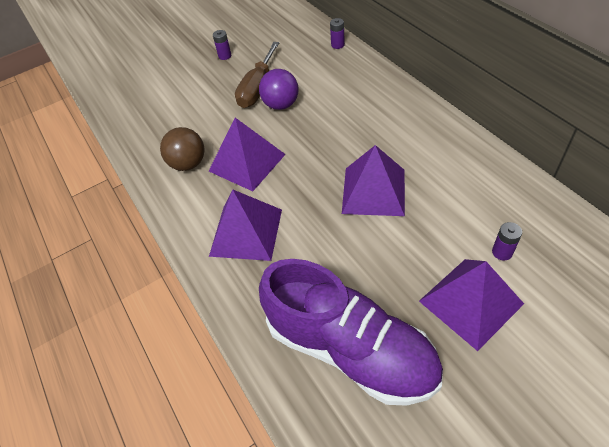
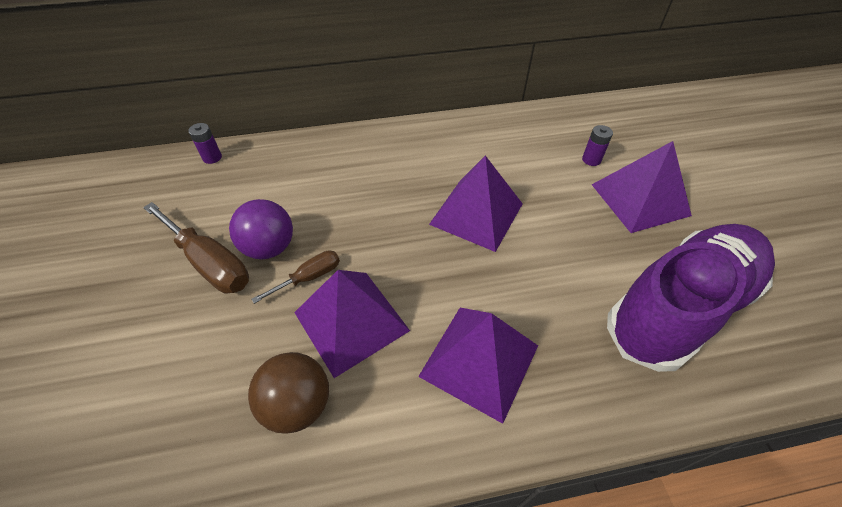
camera: 75 degrees left, 0 degrees up
purple battery [213,30,231,60] -> none
none -> brown screwdriver [252,251,340,304]

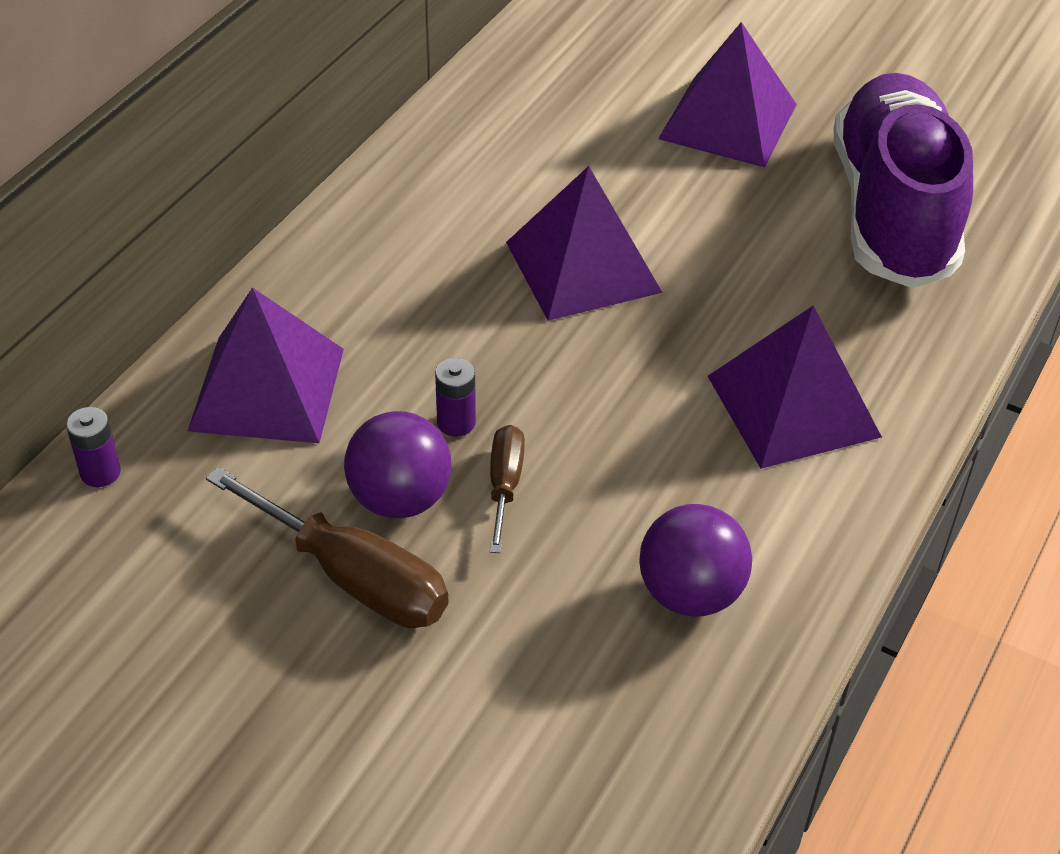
camera: 50 degrees left, 5 degrees down
brown screwdriver [143,202,249,294] -> brown screwdriver turned 45 degrees clockwise [206,467,449,628]
brown ball [248,352,329,434] -> purple ball [639,504,752,617]
purple pyramid [294,270,410,378] -> purple pyramid moved to [188,287,344,443]
purple battery [582,125,613,166] -> purple battery moved to [435,358,476,436]

